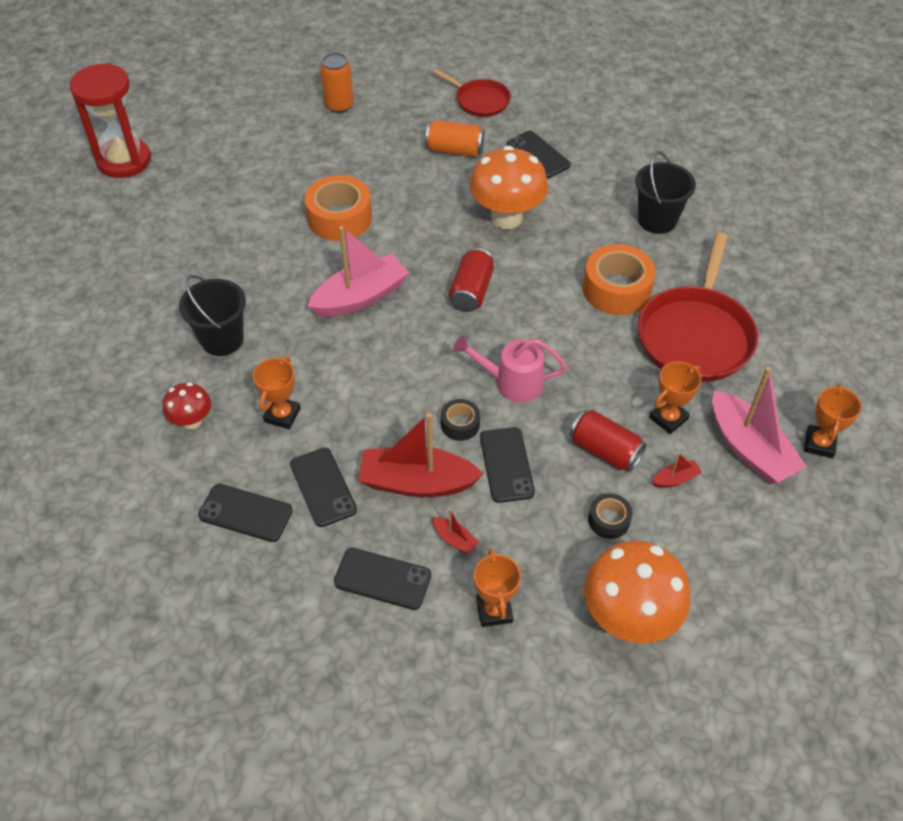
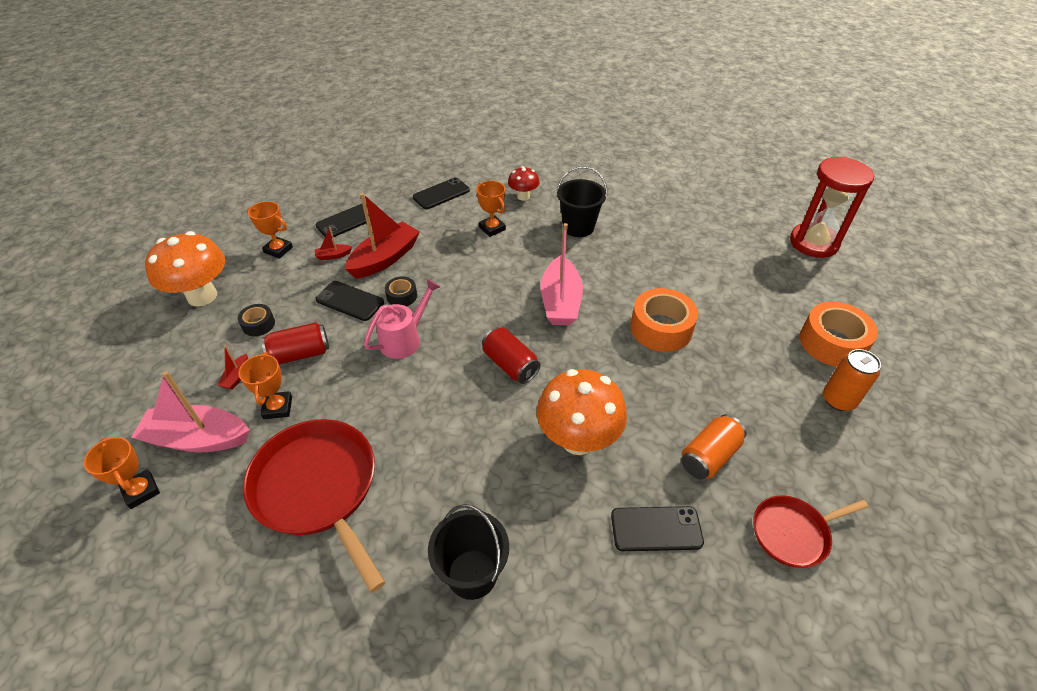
camera: 125 degrees right, 5 degrees down
black phone [290,448,357,527] -> none
orange tape [583,244,656,315] -> orange tape moved to [800,302,878,367]

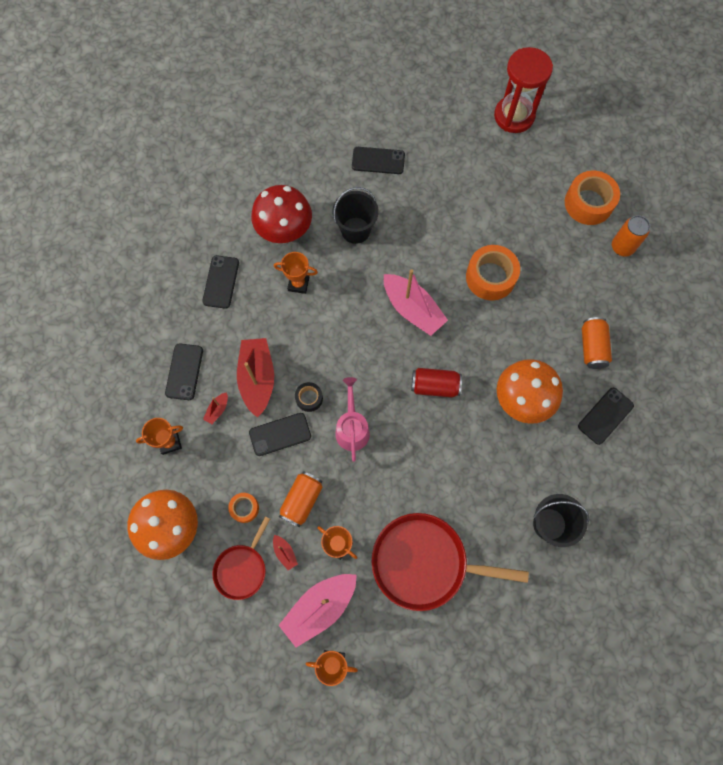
camera: 45 degrees left, 25 degrees up
black tape [238,304,275,336] -> orange tape [228,493,259,523]
red can [261,322,329,364] -> orange can [279,472,323,527]
red mushroom [508,166,539,201] -> red mushroom [251,185,312,243], size x1.90
red pan [753,495,868,568] -> red pan moved to [212,516,270,600]
none -> black phone [352,147,405,174]

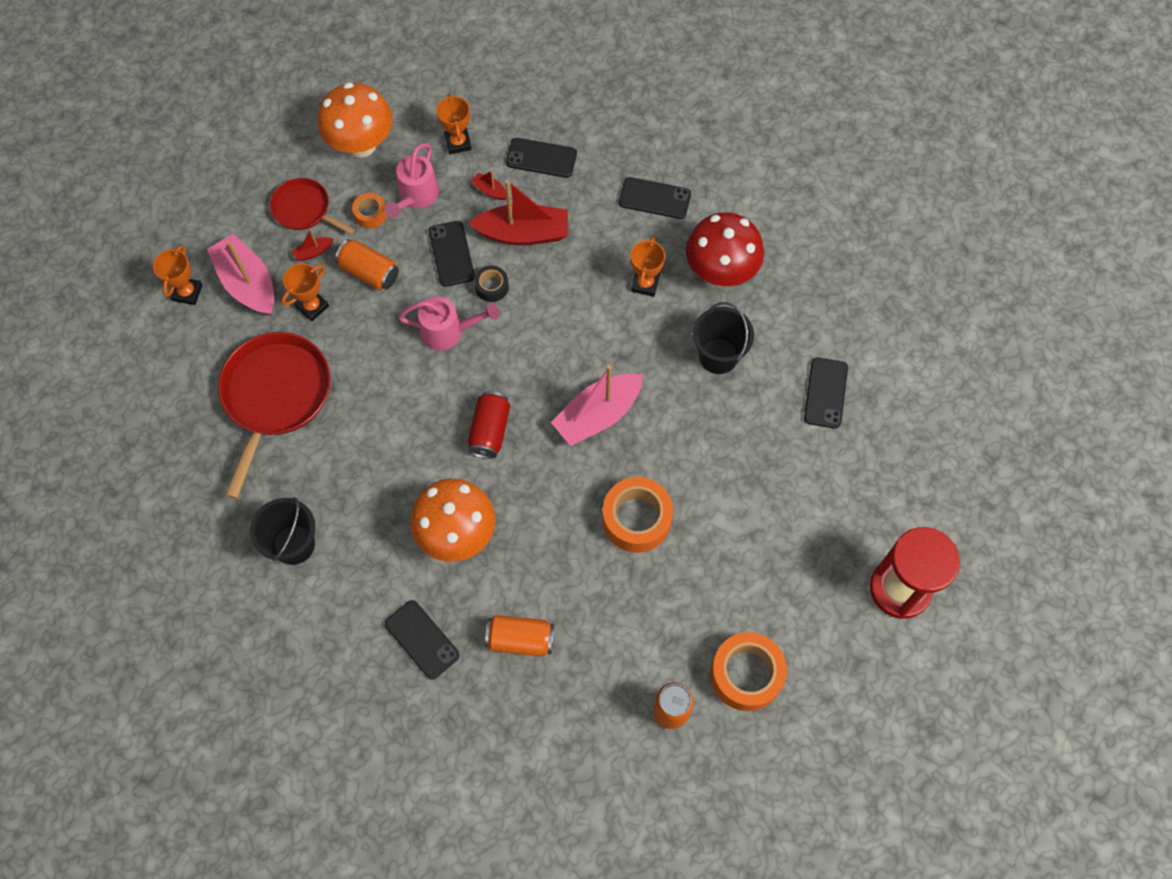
camera: 95 degrees right, 5 degrees down
none -> pink watering can [385,143,439,218]

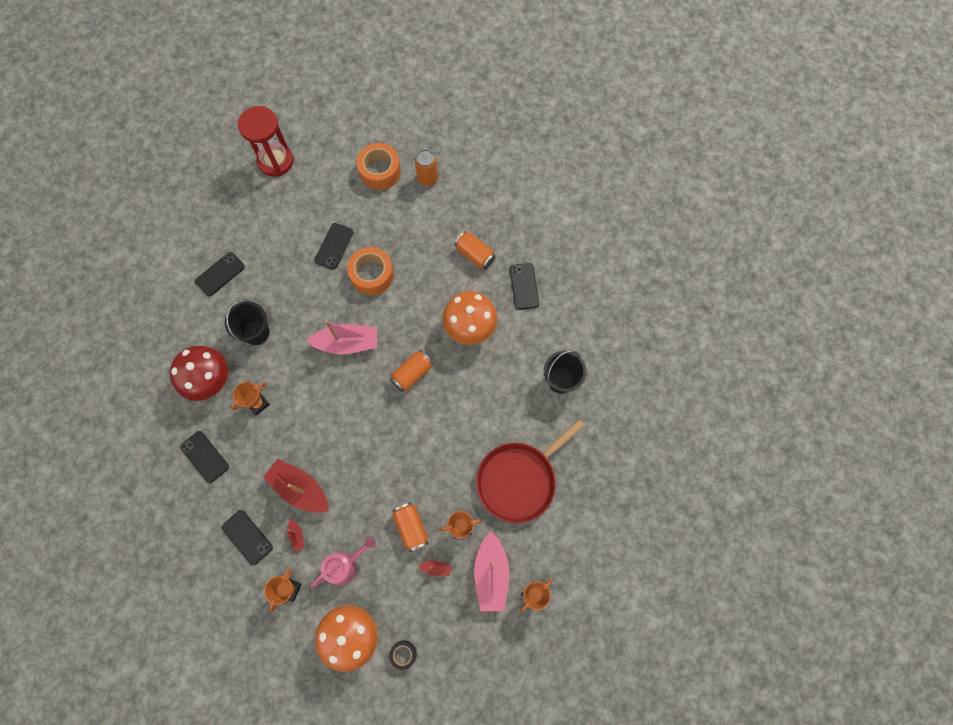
camera: 145 degrees left, 5 degrees up
red pan [270,178,355,235] -> none
orange tape [352,193,387,229] -> none
pink watering can [398,297,499,350] -> none
black phone [429,221,475,287] -> black phone moved to [314,223,354,270]
red can [467,391,510,459] -> orange can [390,350,433,392]
black tape [474,265,509,302] -> black tape moved to [389,640,417,670]

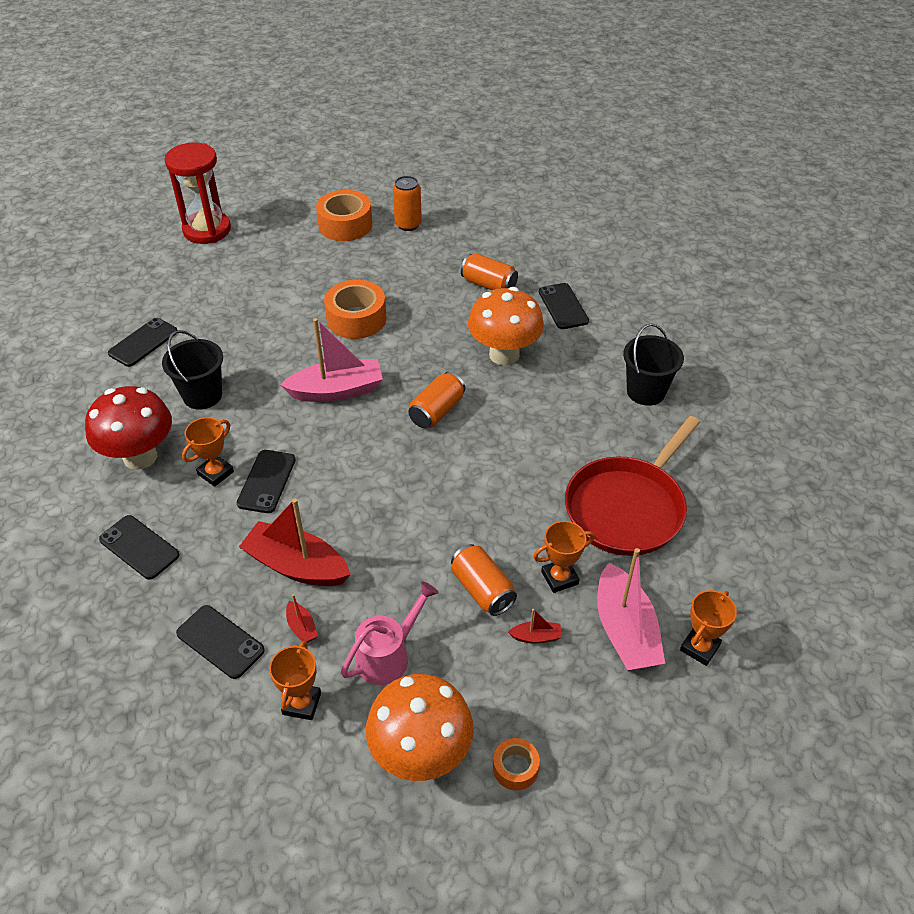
camera: 10 degrees left, 25 degrees down
black phone [314,223,354,270] -> black phone moved to [237,450,296,513]
black tape [389,640,417,670] -> orange tape [493,738,540,790]

